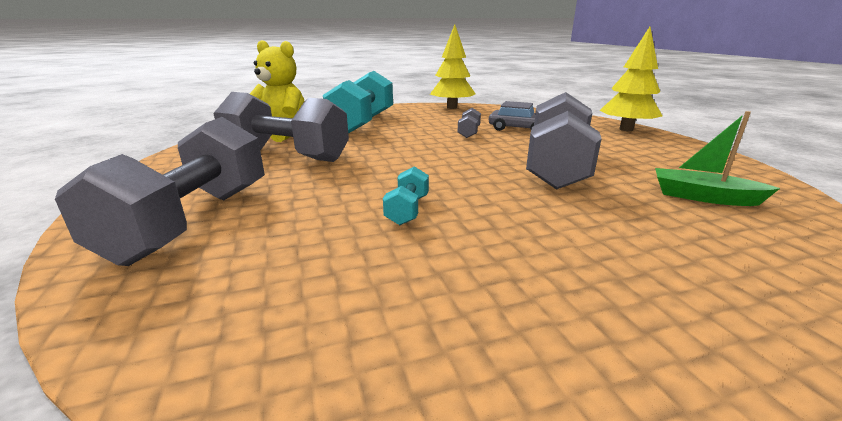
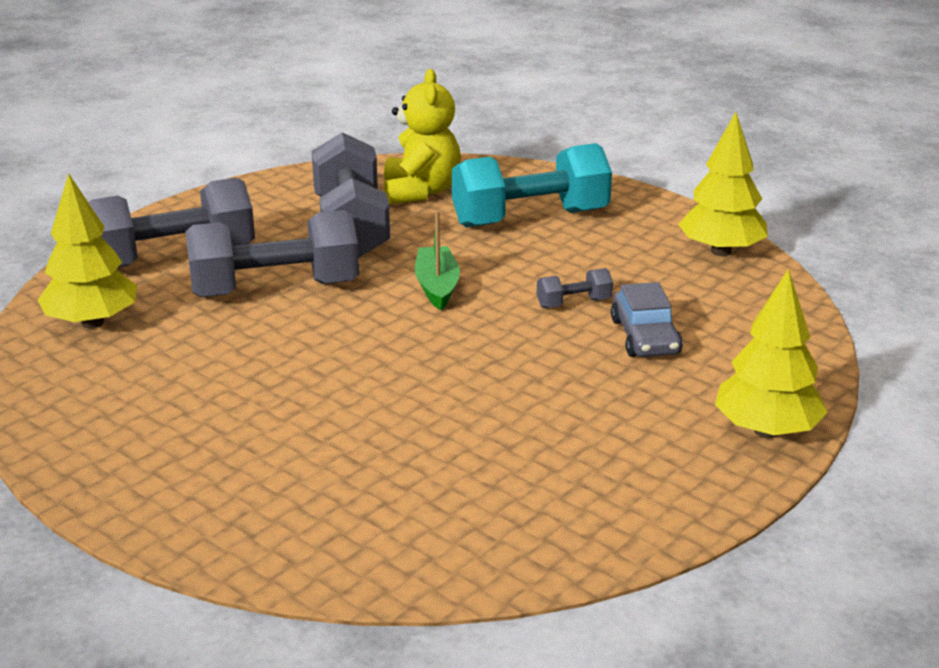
camera: 60 degrees right, 5 degrees up
turquoise dumbbell [383,166,429,225] -> none
grey dumbbell [526,92,602,190] -> grey dumbbell moved to [185,210,359,297]
green boat [655,111,780,206] -> green boat moved to [415,210,460,310]
none -> yellow tree [38,173,137,329]

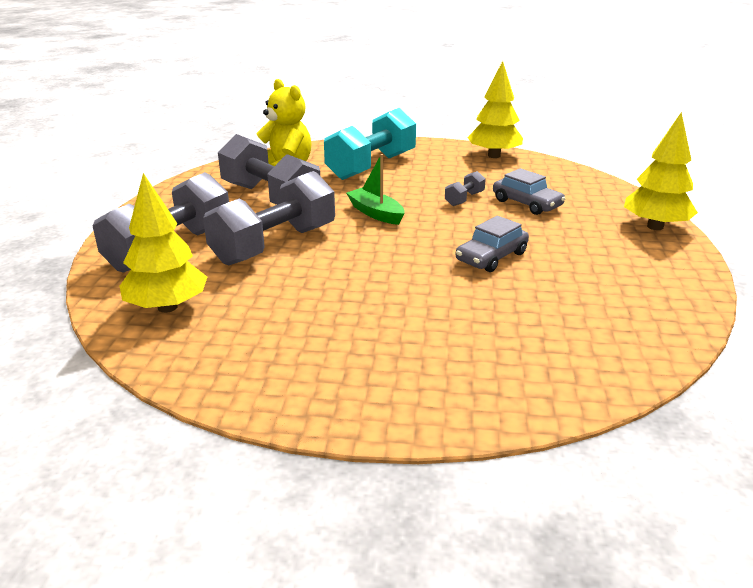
camera: 35 degrees left, 0 degrees up
none -> grey car [455,216,529,272]

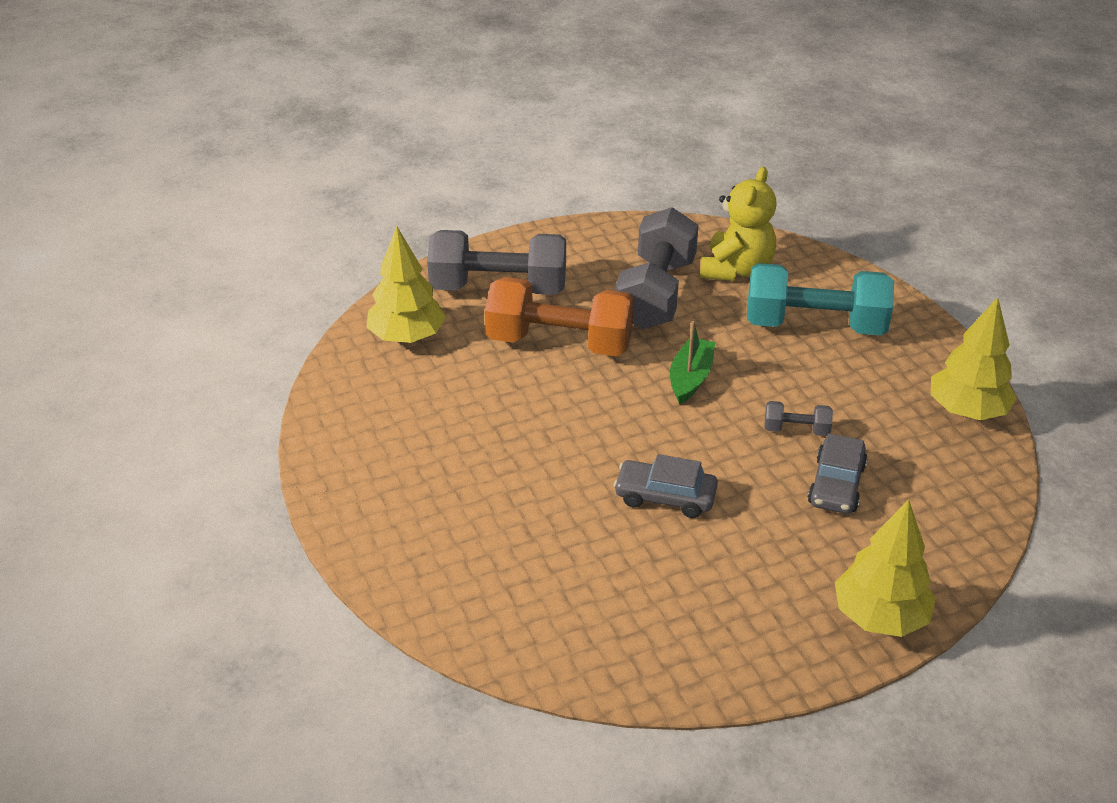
camera: 60 degrees right, 10 degrees up
grey dumbbell [203,171,335,265] -> orange dumbbell [485,277,634,357]

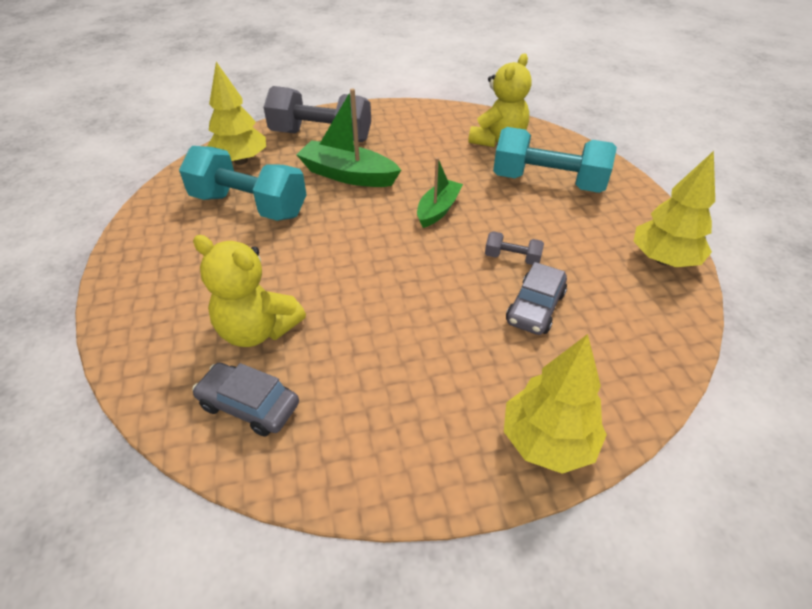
camera: 10 degrees right, 5 degrees up
orange dumbbell [485,277,634,357] -> green boat [296,88,401,187]
grey car [614,454,718,518] -> grey car moved to [192,363,299,437]
grey dumbbell [616,207,699,329] -> none
none -> turquoise dumbbell [179,146,306,221]
none -> yellow teddy bear [193,235,306,347]

